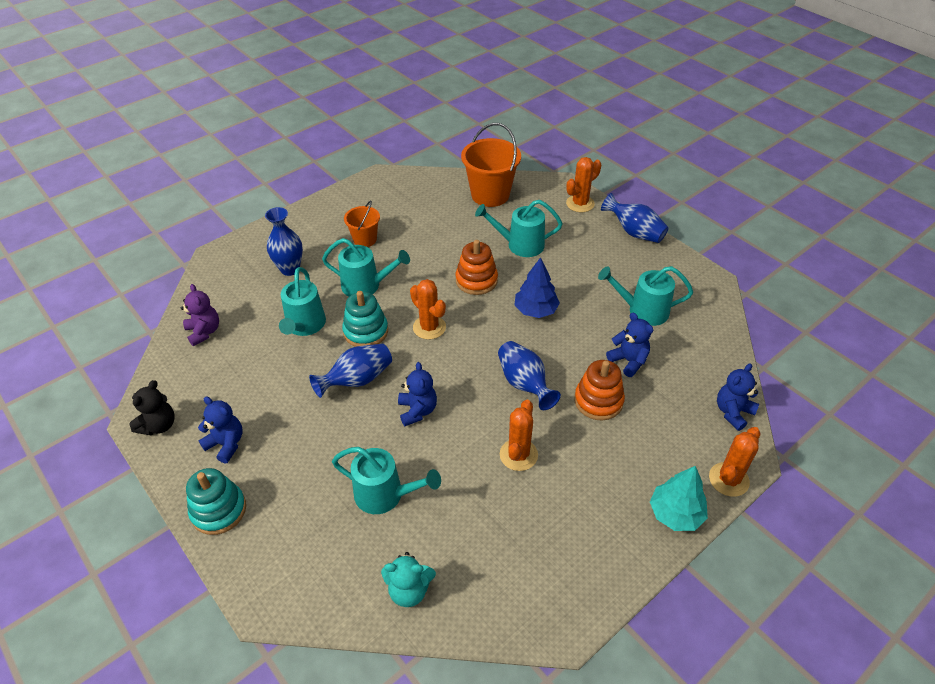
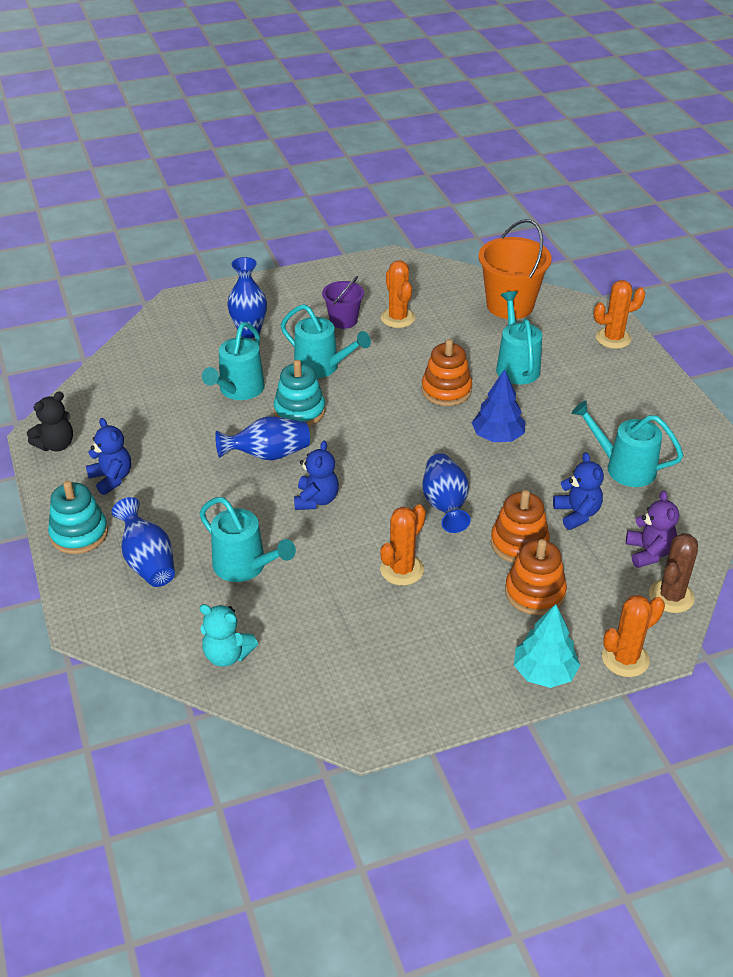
camera: 20 degrees right, 5 degrees down
purple teddy bear [181,284,219,346] -> purple teddy bear moved to [626,491,679,568]
orange bucket [344,201,380,247] -> purple bucket [322,276,364,329]
orange cactus [410,279,446,340] -> orange cactus moved to [381,260,415,328]
turquoise watering can [475,200,563,257] -> turquoise watering can turned 60 degrees clockwise [496,291,542,385]
blue vase [601,193,669,243] -> blue vase moved to [112,497,175,587]
blue teddy bear [717,363,759,431] -> brown cactus [649,533,698,613]
none -> orange stacking toy [505,539,567,615]

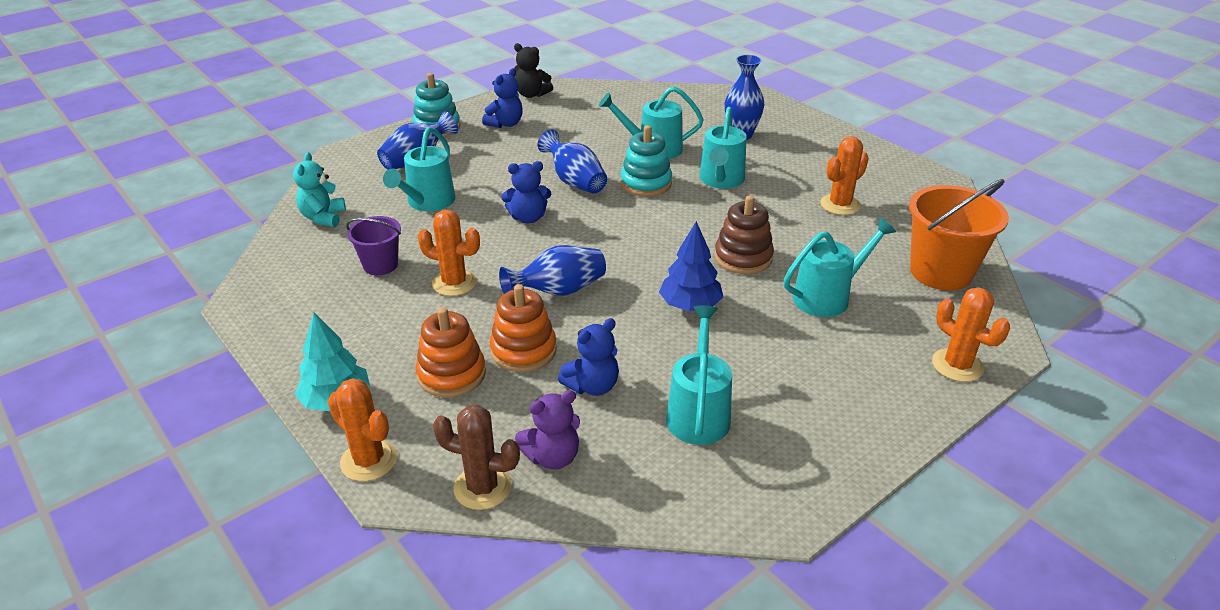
camera: 70 degrees right, 5 degrees down
purple bucket [322,276,364,329] -> purple bucket moved to [346,216,401,275]
orange stacking toy [422,339,472,406] -> brown stacking toy [714,195,774,274]

